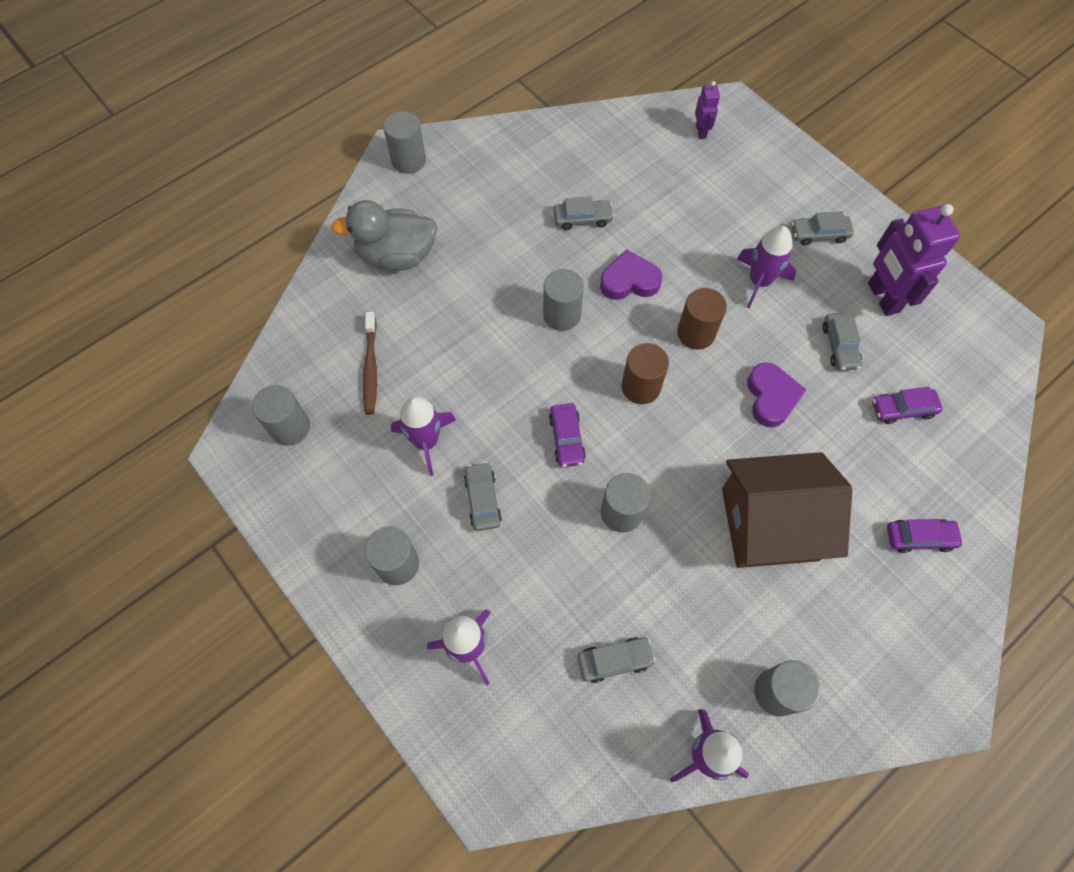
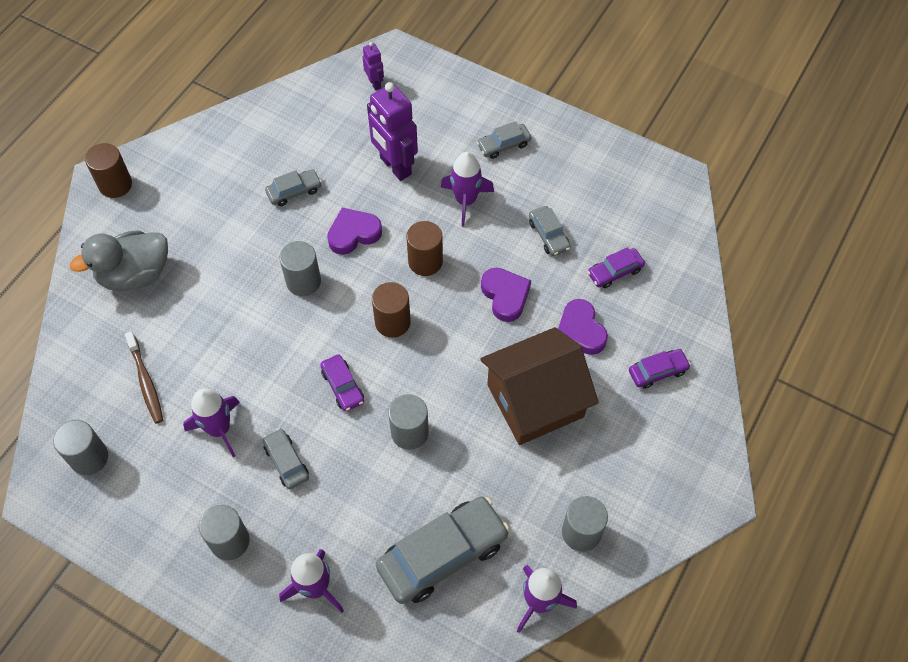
camera: 20 degrees left, 5 degrees down
grey cylinder [383,111,426,174] -> brown cylinder [85,143,132,198]
grey car [577,637,656,683] -> grey car [376,496,509,604], size x2.02
purple robot [868,204,960,316] -> purple robot moved to [367,82,418,181]
none -> purple heart [558,299,608,355]

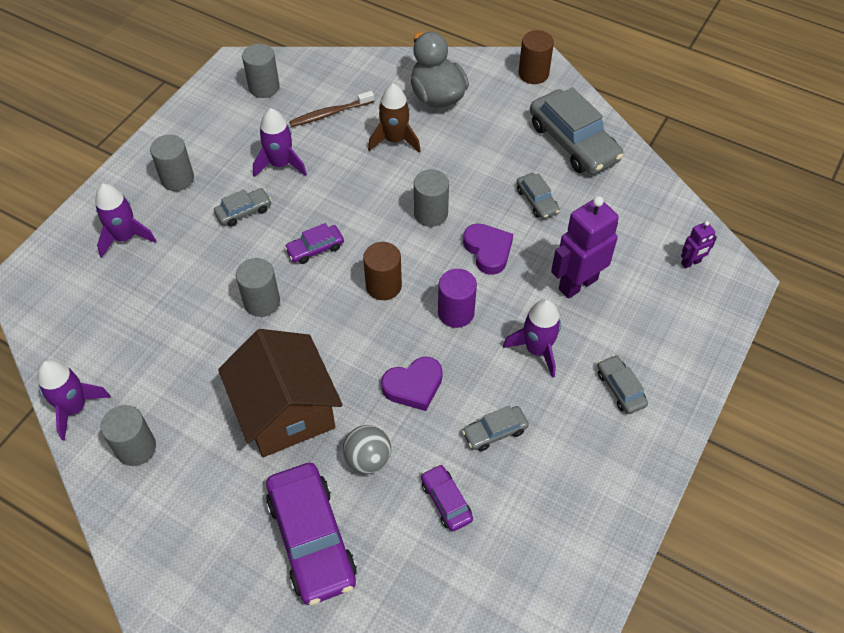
camera: 90 degrees right, 5 degrees down
grey car [376,496,509,604] -> grey car moved to [530,87,623,174]
brown cylinder [406,221,443,276] -> purple cylinder [438,269,477,328]
purple heart [558,299,608,355] -> grey ball [343,425,391,474]
purple car [629,349,691,389] -> purple car [266,463,357,605], size x2.02
none -> brown rocket [368,84,421,153]

